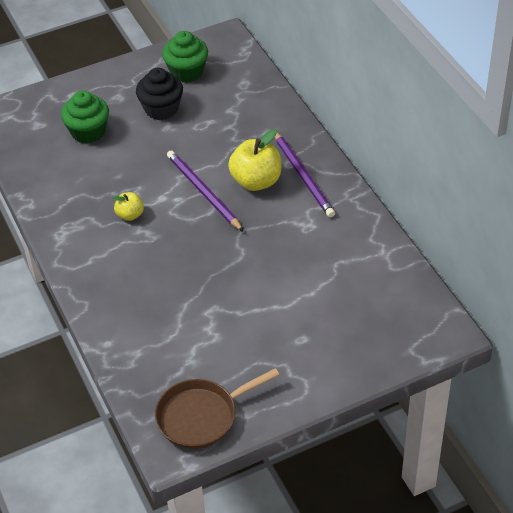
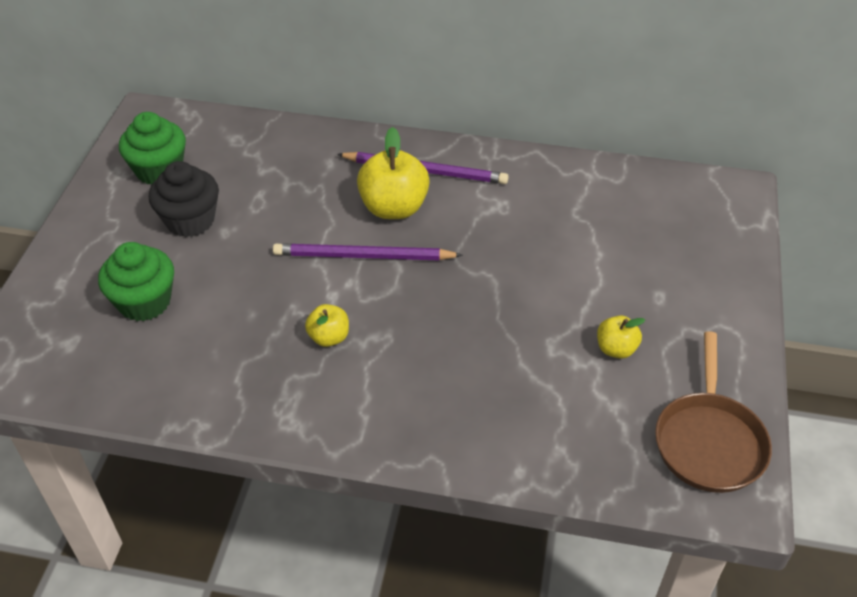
camera: 55 degrees left, 0 degrees up
none -> yellow apple [597,316,645,359]

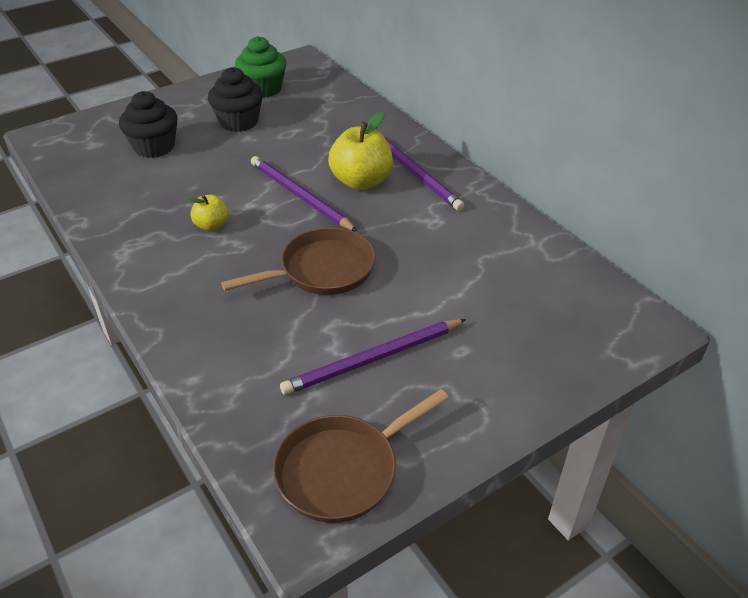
camera: 45 degrees right, 5 degrees down
green cupcake [98,242,174,321] -> black cupcake [119,91,178,158]
yellow apple [597,316,645,359] -> purple pencil [280,319,466,395]
none -> brown pan [221,227,376,295]

